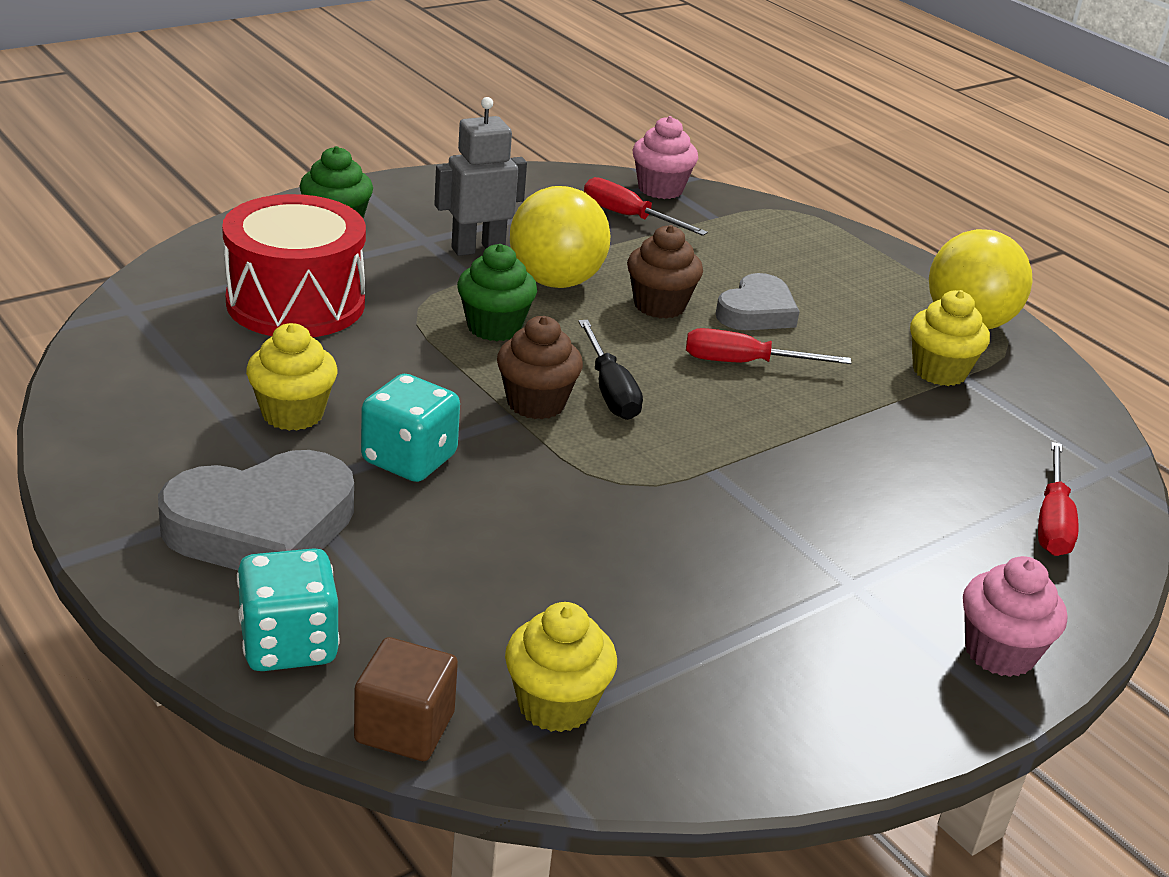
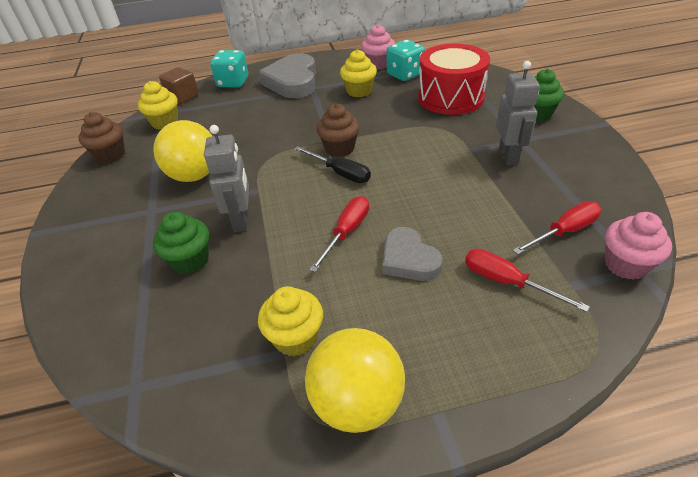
camera: 120 degrees right, 10 degrees up
turquoise dice [361,374,460,482] -> turquoise dice moved to [387,40,425,81]
green cupcake [457,244,537,341] -> green cupcake moved to [153,212,209,274]
yellow ball [510,186,610,288] -> yellow ball moved to [153,120,213,182]
black screwdriver [578,320,643,420] -> black screwdriver turned 150 degrees counterclockwise [294,146,371,183]
brown cupcake [627,225,703,319] -> brown cupcake moved to [78,112,125,163]
pink cupcake [963,556,1067,677] -> pink cupcake moved to [361,24,395,70]
red screwdriver [1038,442,1079,556] -> red screwdriver moved to [465,249,590,312]
none -> grey robot [204,125,249,232]

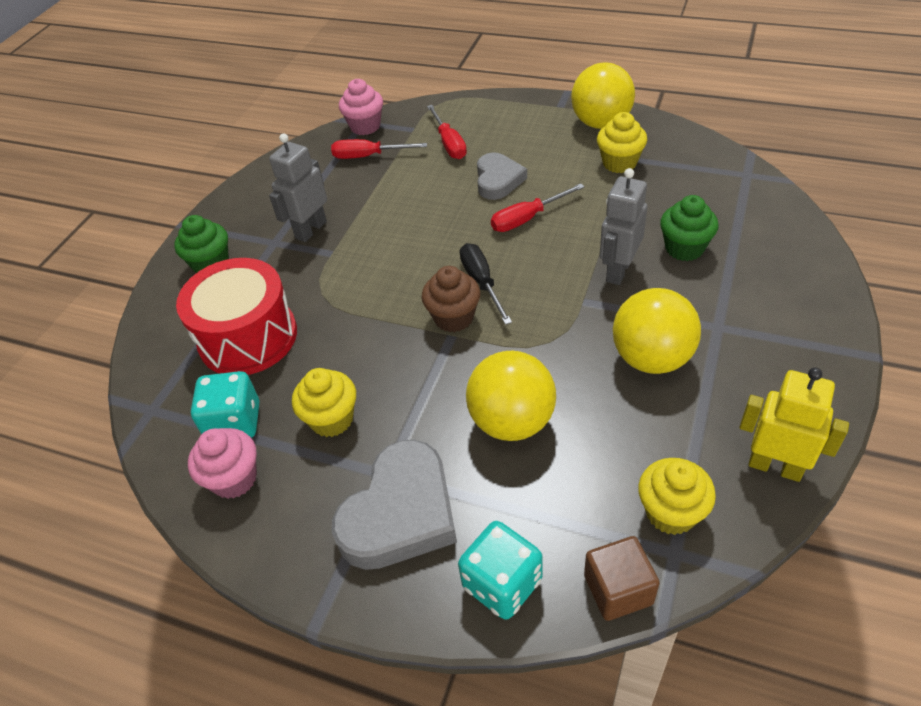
camera: 145 degrees left, 5 degrees up
brown cupcake [78,112,125,163] -> yellow robot [740,367,849,482]
none -> yellow ball [466,351,556,441]

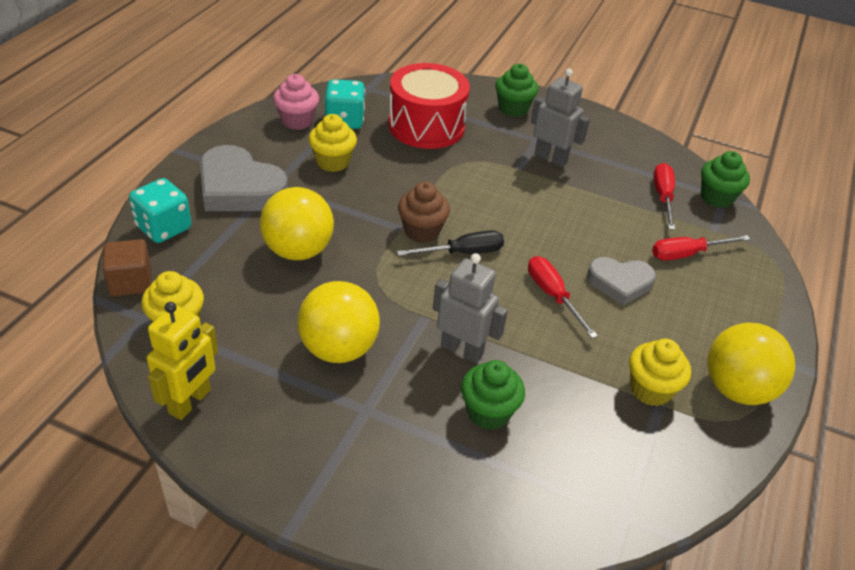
camera: 85 degrees right, 5 degrees down
pink cupcake [339,79,383,135] -> green cupcake [701,151,750,208]

